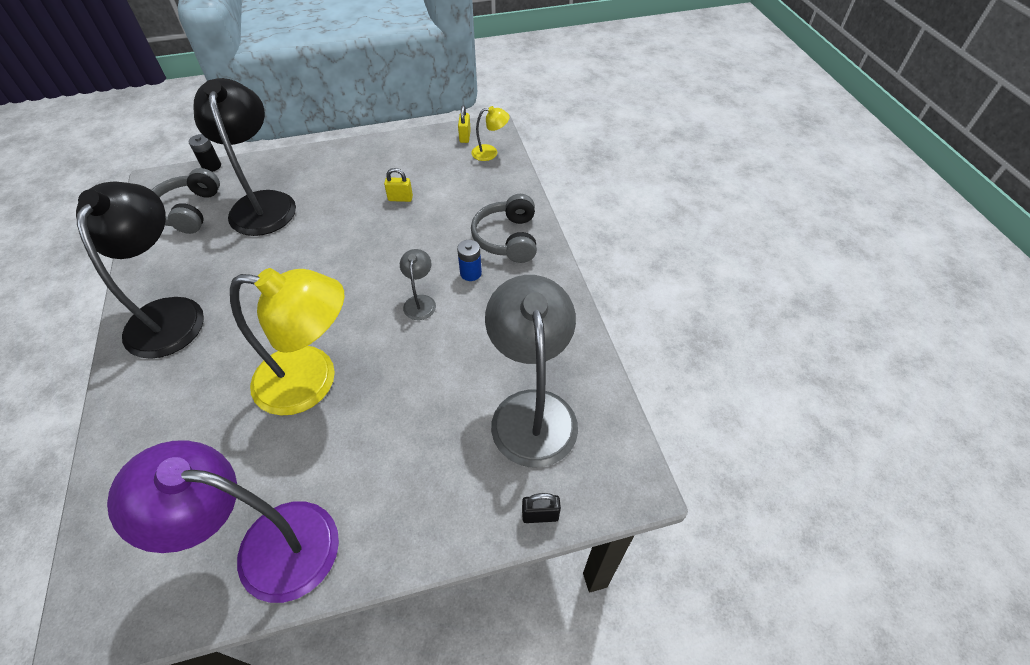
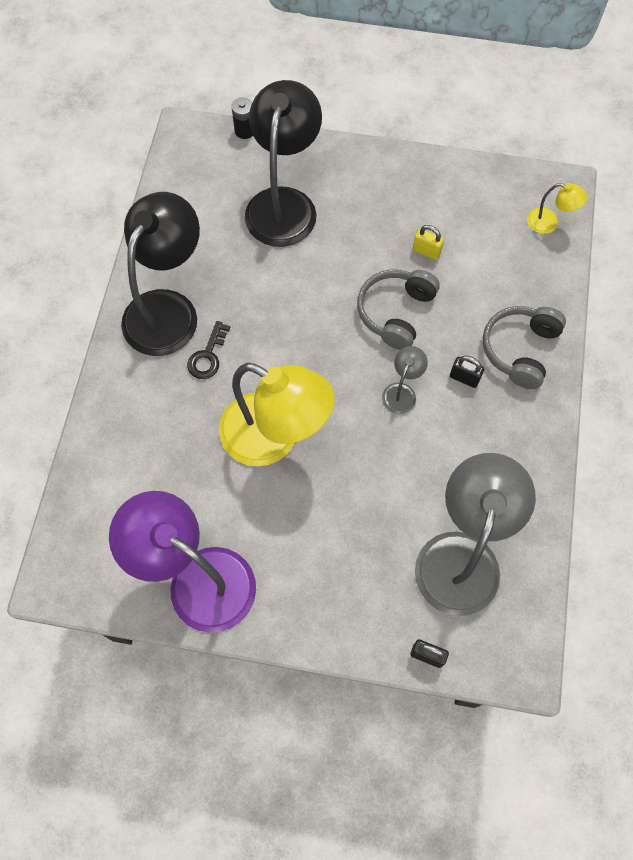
camera: 25 degrees right, 15 degrees up
grey headphones [152,168,220,234] -> grey headphones moved to [357,269,440,350]
blue battery [457,240,482,281] -> black padlock [450,356,484,388]
yellow padlock [458,105,471,143] -> none
none -> black key [187,321,231,379]

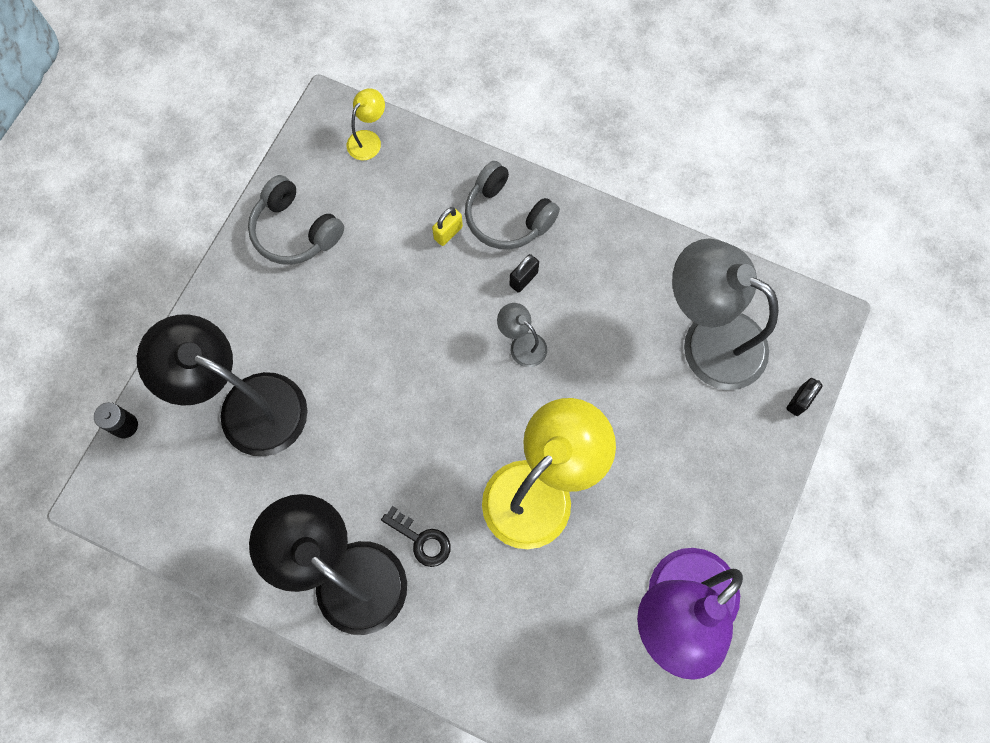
camera: 75 degrees left, 5 degrees up
grey headphones [357,269,440,350] -> grey headphones moved to [248,175,344,265]
yellow padlock [413,225,444,260] -> yellow padlock moved to [432,207,463,246]

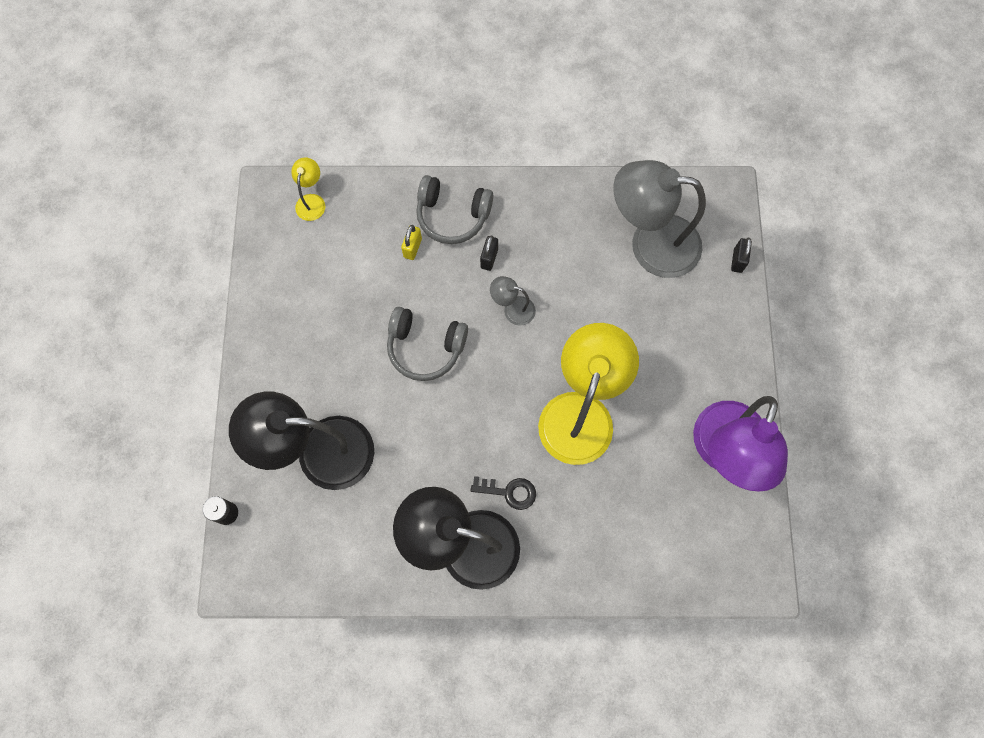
camera: 25 degrees left, 0 degrees up
grey headphones [248,175,344,265] -> grey headphones moved to [387,307,468,381]

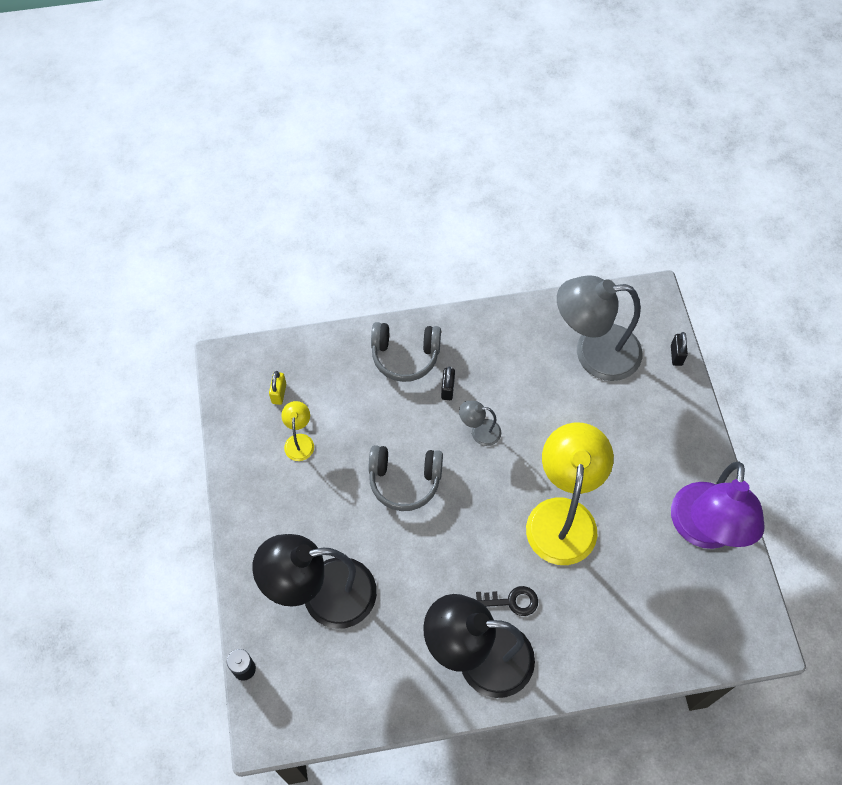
camera: 10 degrees left, 10 degrees down
yellow lamp [291,158,325,221] -> yellow lamp moved to [281,401,314,461]
yellow padlock [401,225,422,260] -> yellow padlock moved to [269,371,286,405]

